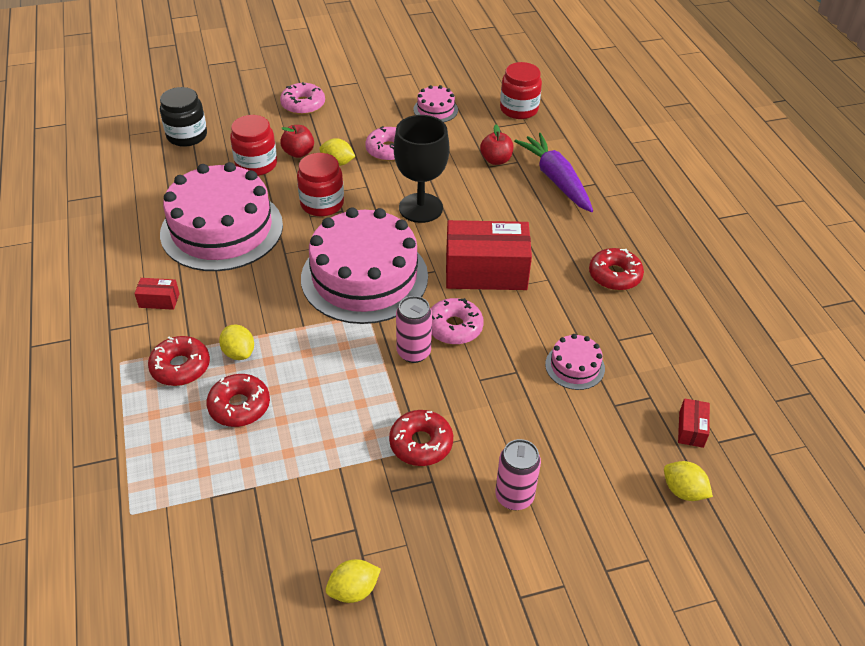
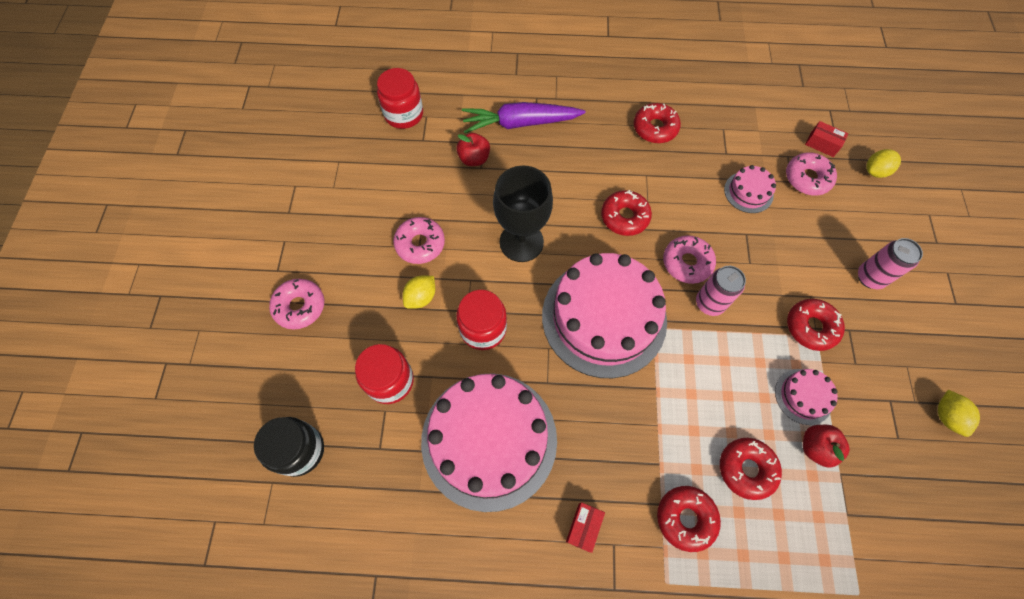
camera: 70 degrees left, 20 degrees up
yellow lemon [219,325,254,360] -> none
red apple [280,125,314,158] -> red apple moved to [803,425,850,468]
pink cake [413,85,458,122] -> pink cake moved to [775,369,838,425]
red box [446,220,532,290] -> red donut [601,190,652,236]
none -> pink donut [786,152,837,196]

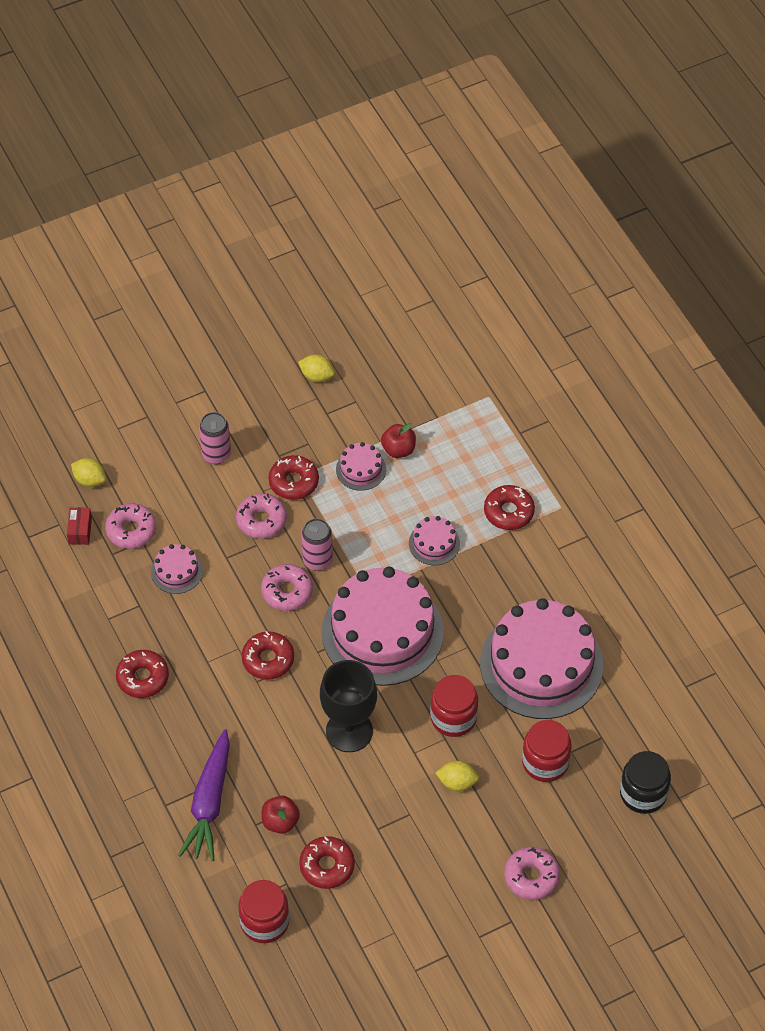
camera: 120 degrees left, 10 degrees down
pink donut [393,217,445,264] -> pink donut moved to [236,493,287,539]
purple carrot [462,102,586,133] -> purple carrot turned 45 degrees clockwise [178,729,230,861]
red box [566,502,605,553] -> none
red donut [720,438,782,500] -> red donut moved to [299,836,355,889]
yellow lemon [938,390,980,437] -> yellow lemon turned 60 degrees clockwise [298,355,335,382]
none -> pink cake [409,516,460,565]

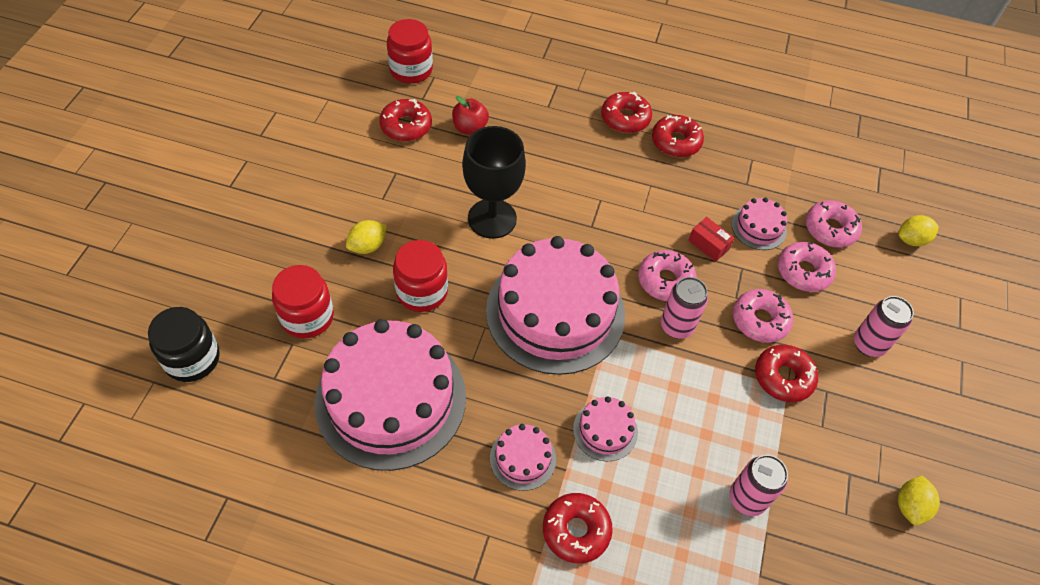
camera: 130 degrees right, 0 degrees up
red box [67,507,92,545] -> red box moved to [688,217,734,262]
purple carrot [178,729,230,861] -> none
red donut [242,631,294,680] -> red donut moved to [601,92,652,133]
yellow lemon [298,355,335,382] -> yellow lemon turned 45 degrees counterclockwise [898,475,940,525]
pink cake [336,442,386,491] -> pink cake moved to [490,424,556,491]
red apple [381,423,416,458] -> pink can [730,455,788,516]
pink donut [504,847,560,900] -> pink donut moved to [778,242,836,292]

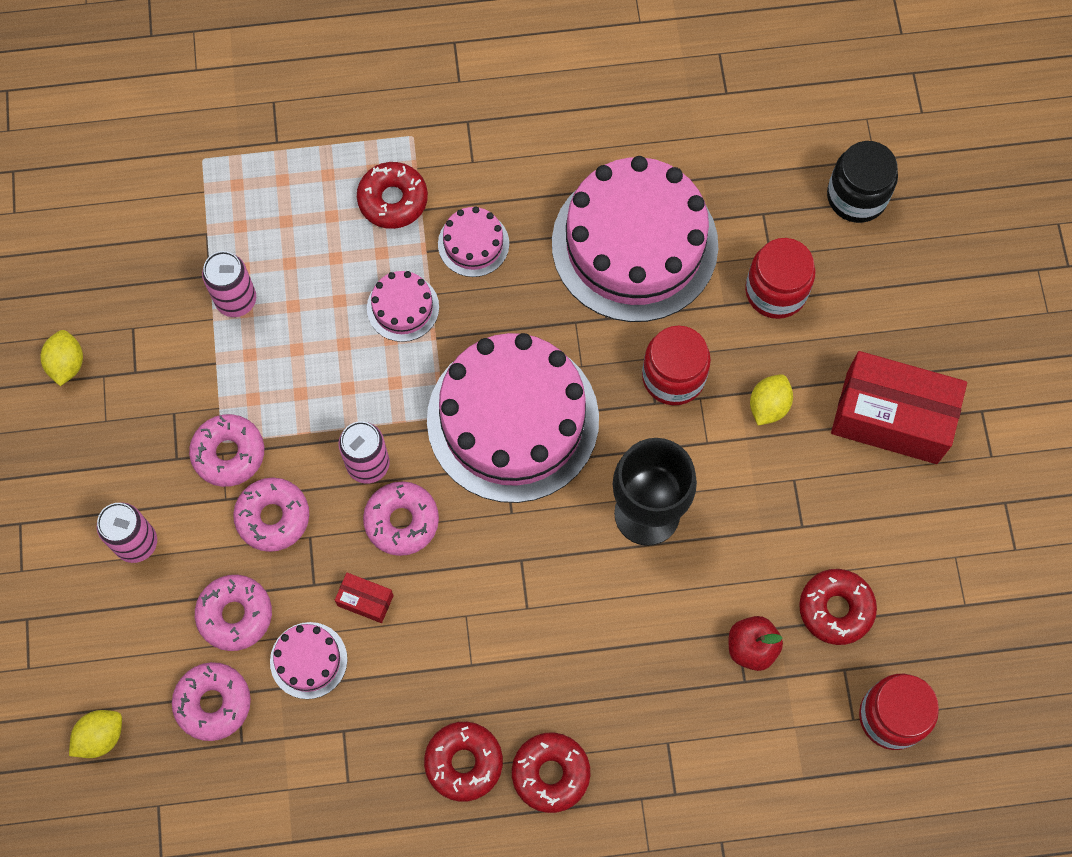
camera: 160 degrees right, 15 degrees up
red donut [755,345,818,402] -> pink donut [189,414,264,487]
none -> red box [831,351,967,464]

